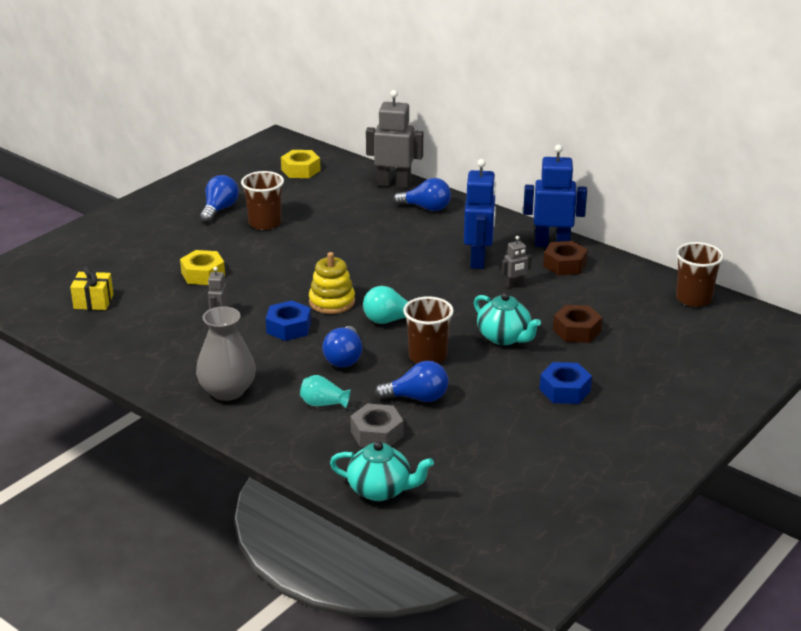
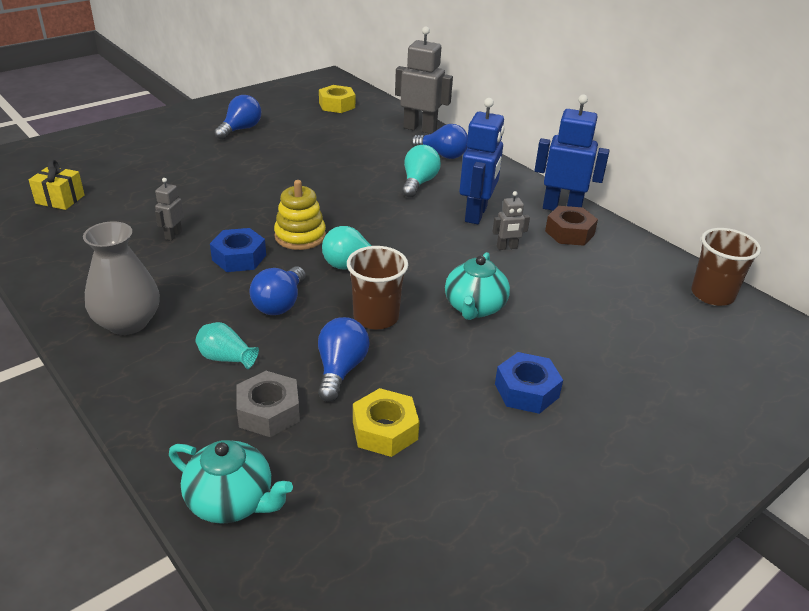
camera: 10 degrees right, 5 degrees up
yellow nut [180,250,225,285] -> yellow nut moved to [353,388,419,457]
brown cup [241,171,284,230] -> none
blue light bulb [375,361,449,402] -> blue light bulb turned 90 degrees counterclockwise [318,317,370,402]
turquoise teapot [474,293,541,345] -> turquoise teapot turned 45 degrees clockwise [445,252,510,320]
brown nut [553,305,602,343] -> none
none -> turquoise light bulb [402,145,441,198]

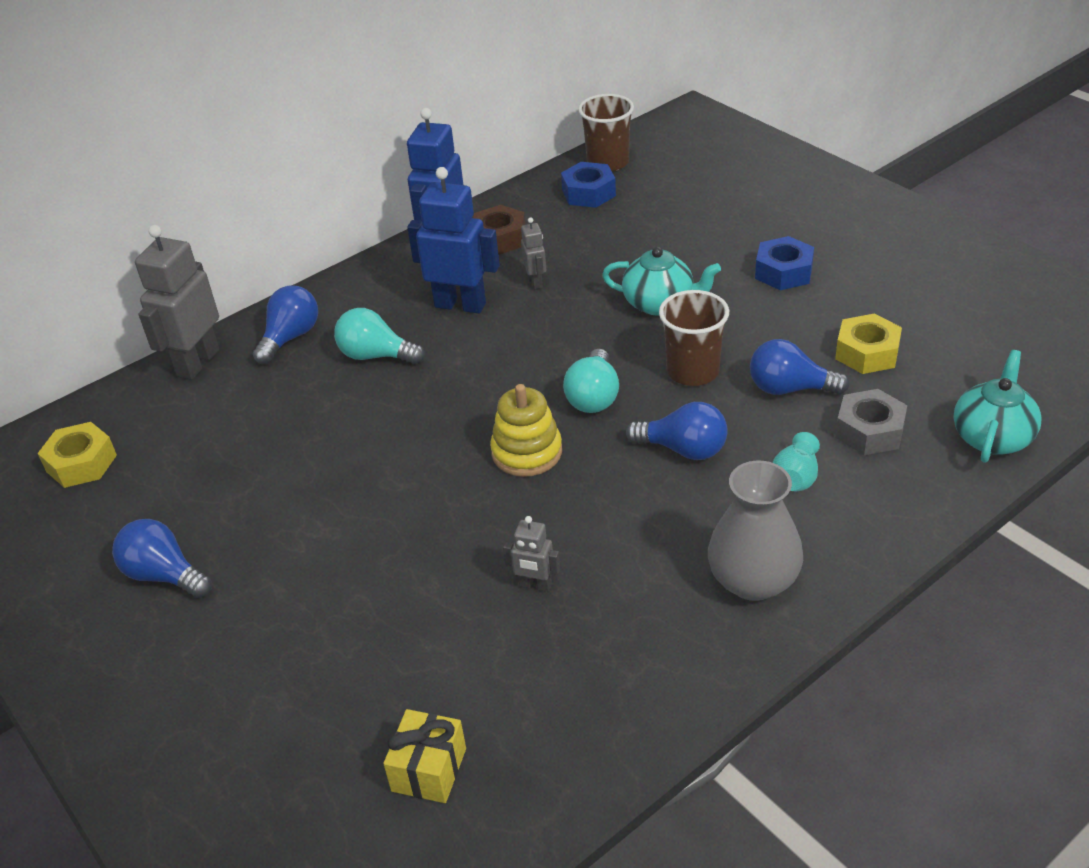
camera: 85 degrees left, 5 degrees up
blue nut [210,228,266,272] -> blue nut moved to [561,162,616,208]

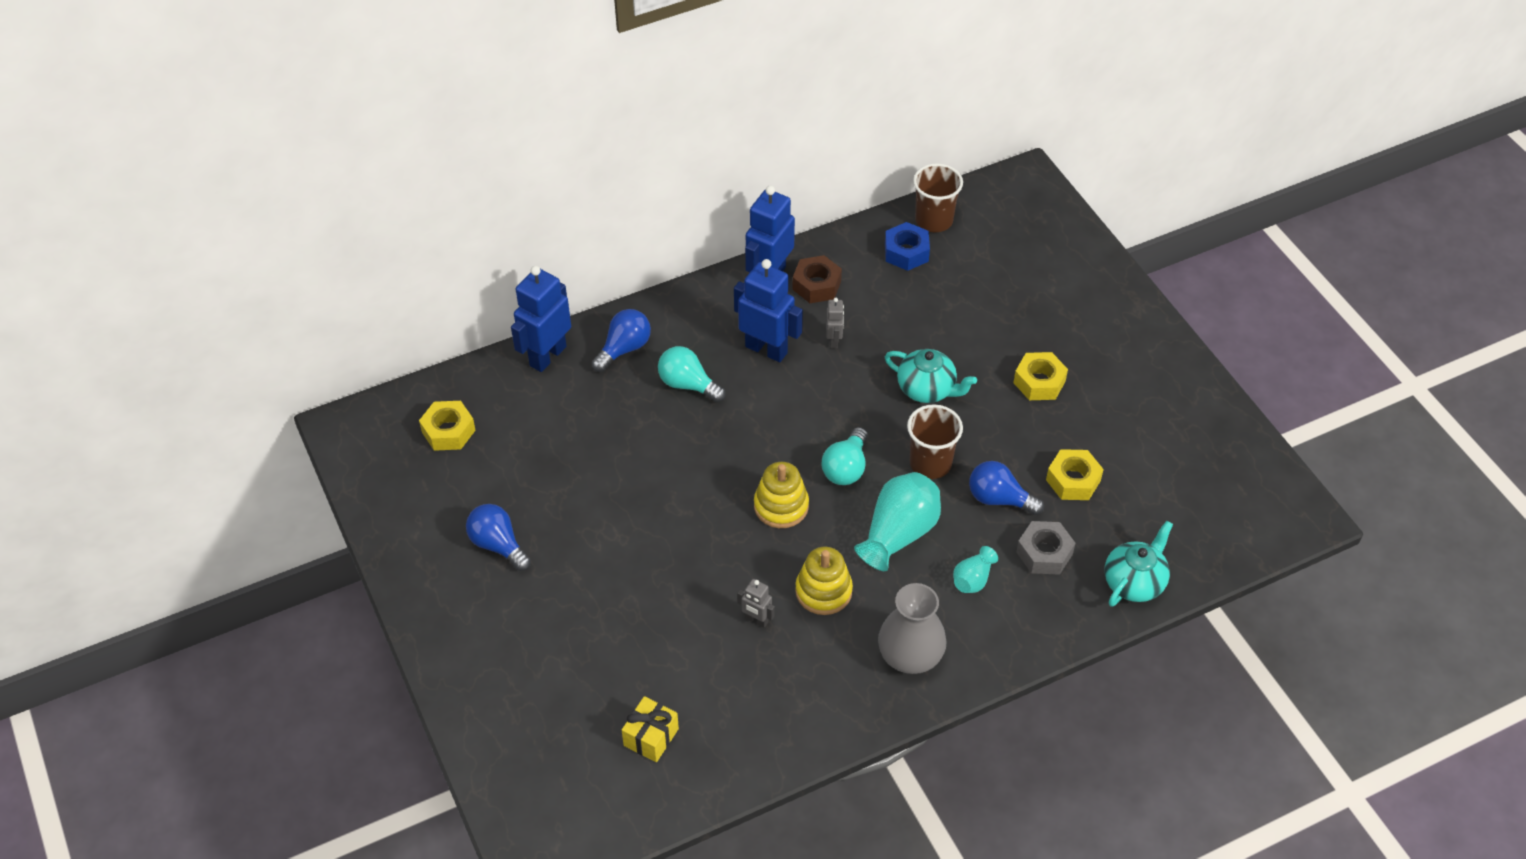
camera: 10 degrees right, 10 degrees up
grey robot [135,225,219,380] -> blue robot [511,266,571,372]
blue light bulb [626,402,728,460] -> turquoise vase [854,472,941,571]
blue nut [755,236,814,290] -> yellow nut [1013,352,1068,400]
none -> yellow stacking toy [795,547,853,615]

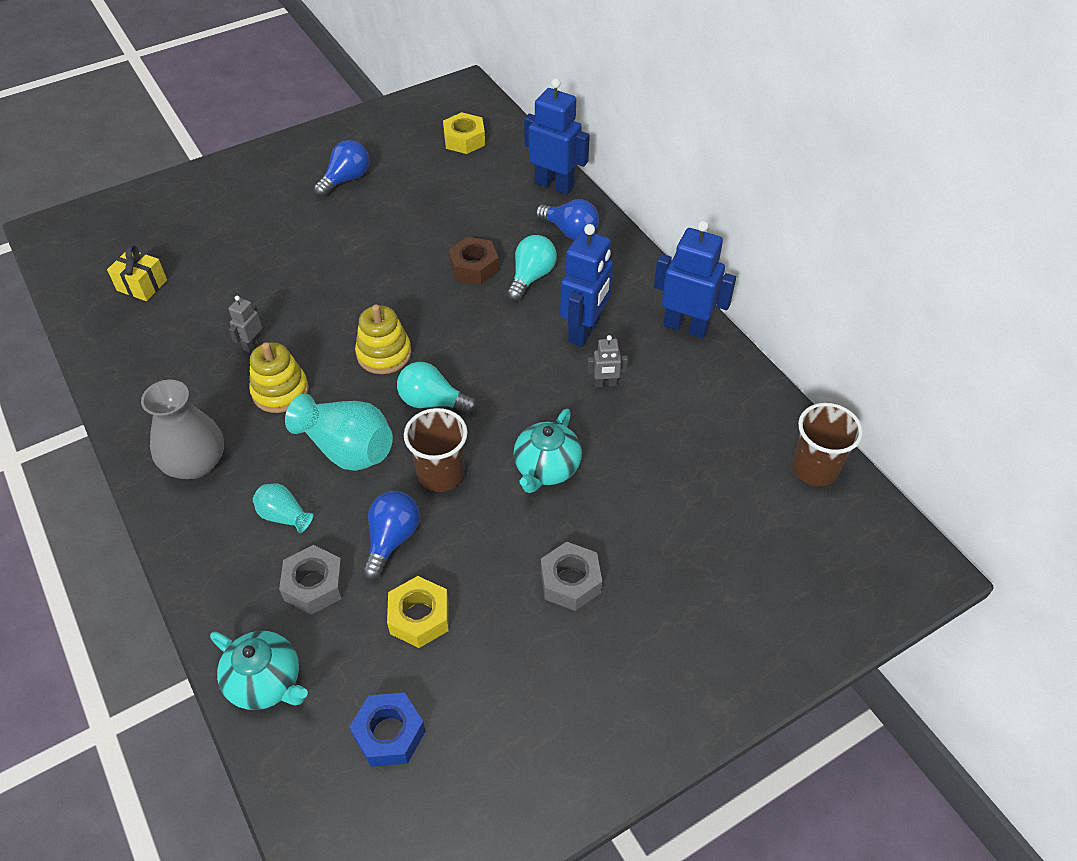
camera: 85 degrees right, 0 degrees up
brown nut [792,255,842,303] -> brown nut moved to [449,237,499,285]
blue nut [885,222,930,271] -> blue nut moved to [349,693,425,767]
yellow nut [1013,352,1068,400] -> grey nut [541,542,602,611]

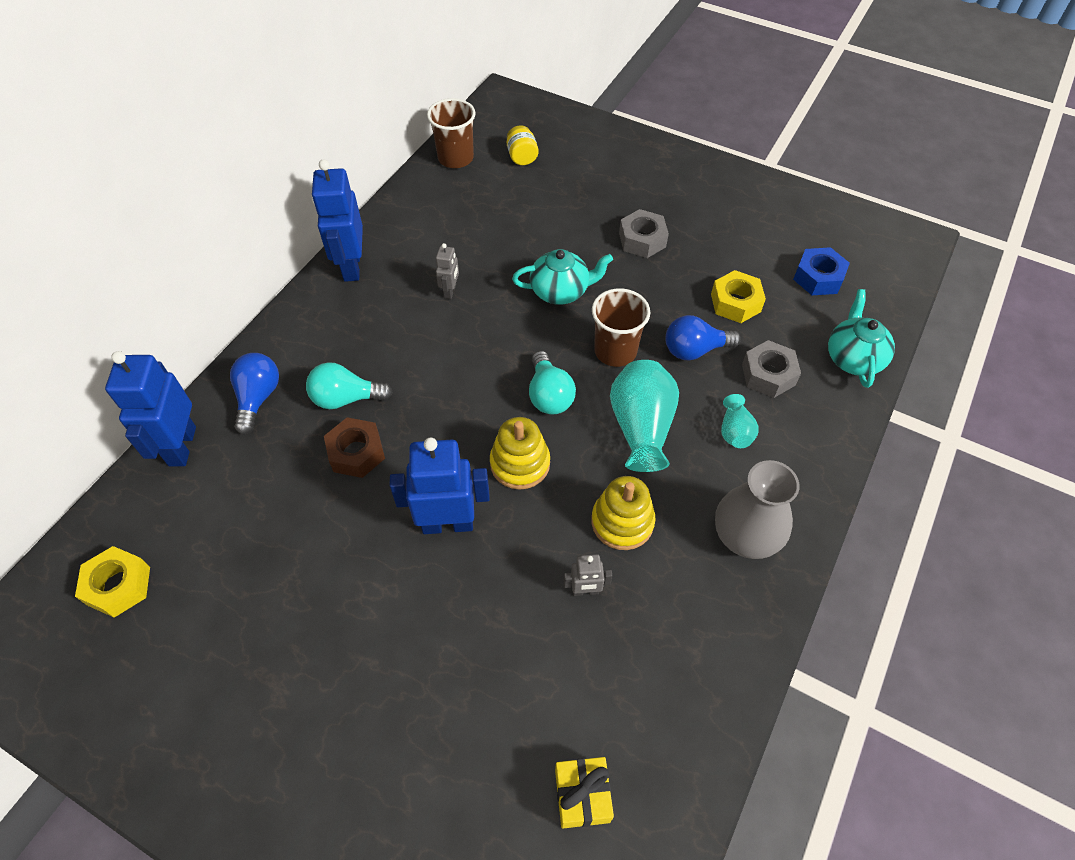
camera: 120 degrees left, 5 degrees up
blue light bulb [314,140,369,197] -> none
blue robot [560,224,613,347] -> blue robot moved to [390,437,490,534]
grey robot [587,335,628,387] -> grey robot turned 45 degrees clockwise [436,243,459,299]
none -> yellow jar [507,125,539,165]

